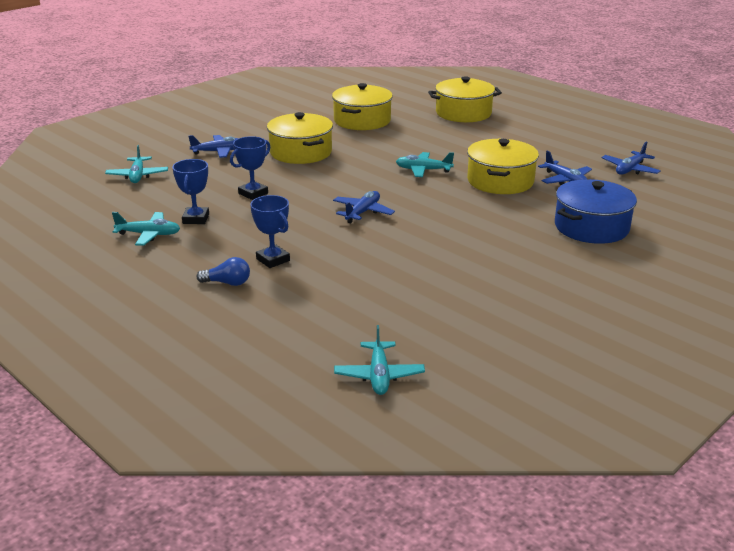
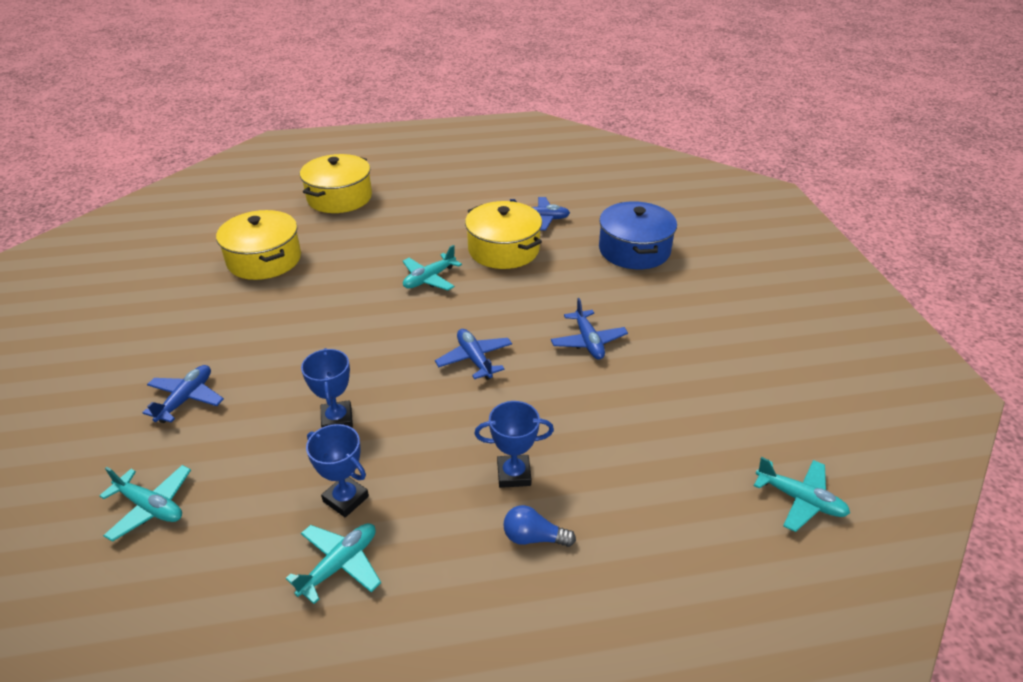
camera: 55 degrees left, 10 degrees up
blue light bulb [196,257,250,286] -> blue light bulb turned 120 degrees counterclockwise [503,505,576,547]
yellow pot [267,112,333,164] -> none
blue plane [602,142,661,175] -> blue plane moved to [551,298,628,359]

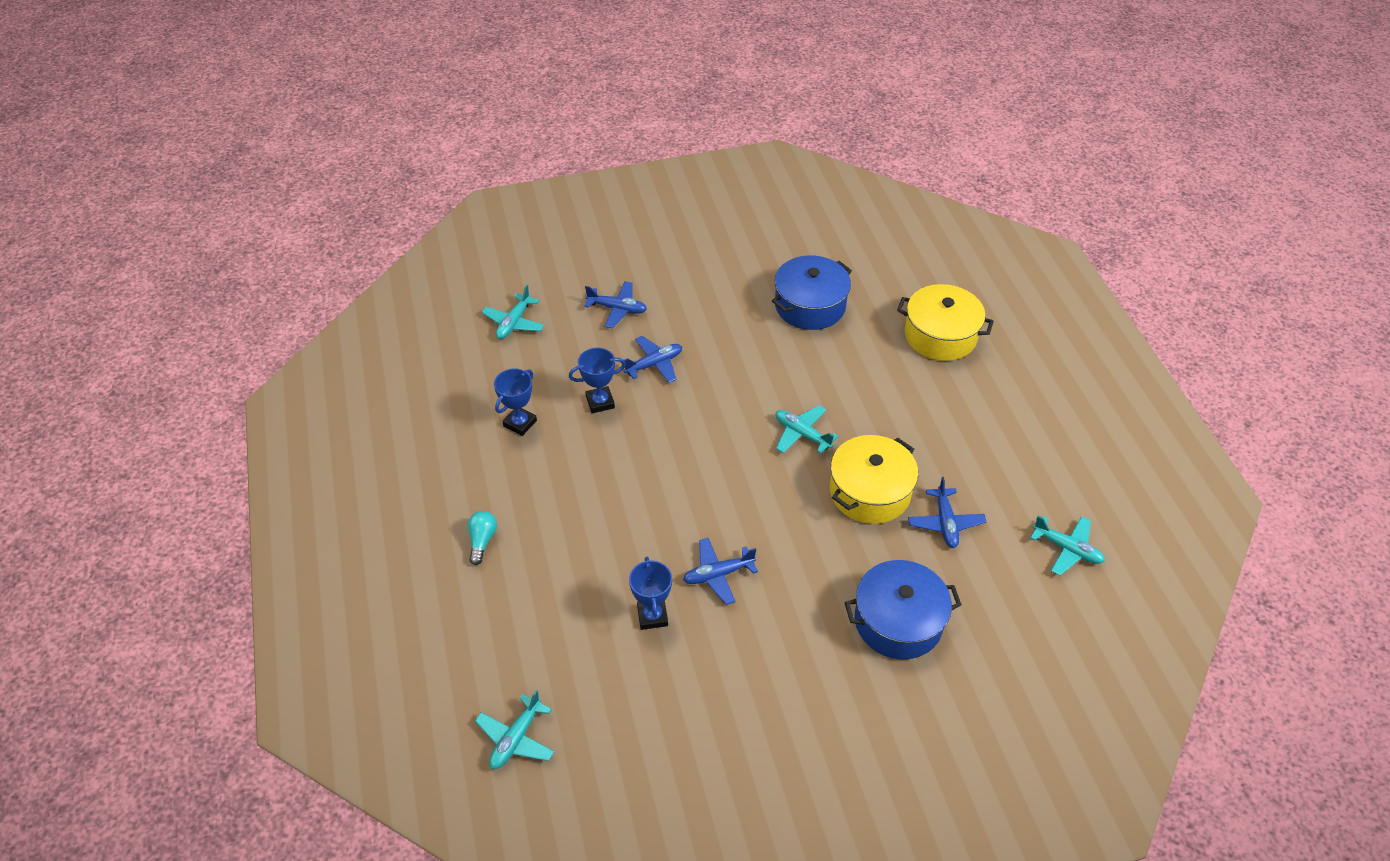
camera: 85 degrees right, 10 degrees up
yellow pot [216,210,301,280] -> blue pot [772,255,852,330]
turquoise plane [286,523,381,604] -> turquoise plane moved to [1031,516,1105,576]
blue plane [435,329,512,380] -> blue plane moved to [621,336,682,383]
blue trophy [474,401,554,488] -> blue trophy moved to [629,557,672,630]
blue light bulb [503,505,576,547] -> turquoise light bulb [468,511,497,565]

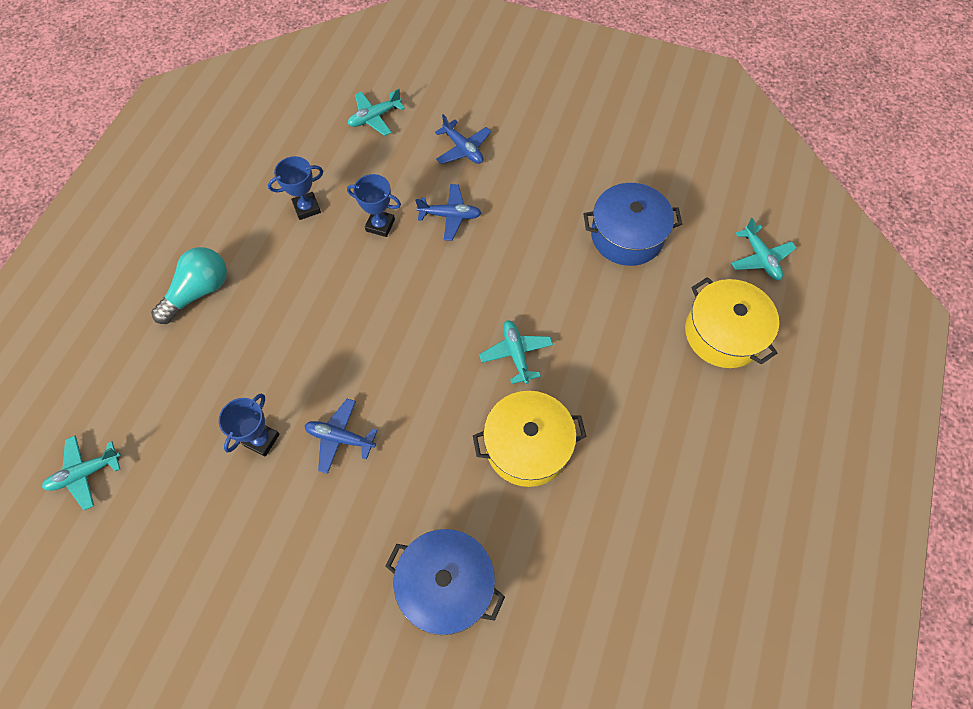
camera: 35 degrees right, 15 degrees up
turquoise light bulb [468,511,497,565] -> turquoise light bulb [151,247,227,324], size x1.73
blue plane [908,477,986,548] -> none
turquoise plane [1031,516,1105,576] -> turquoise plane moved to [731,218,796,280]

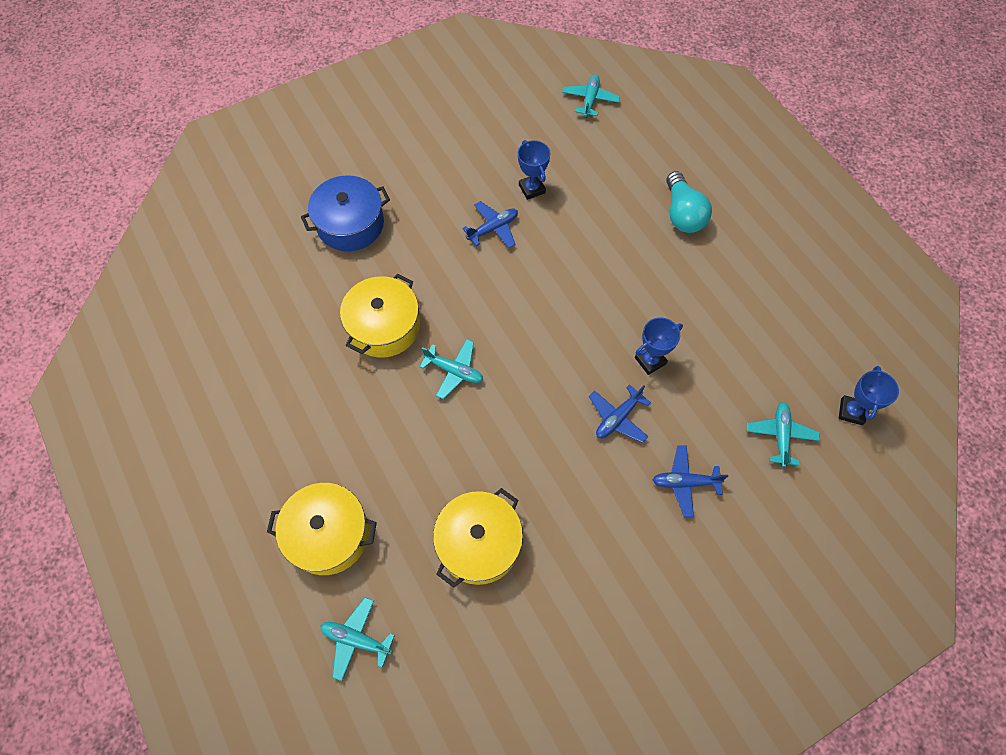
camera: 130 degrees right, 0 degrees up
blue trophy [268,156,323,220] -> blue trophy moved to [839,366,899,425]
blue pot [584,183,682,266] -> yellow pot [433,488,523,588]

